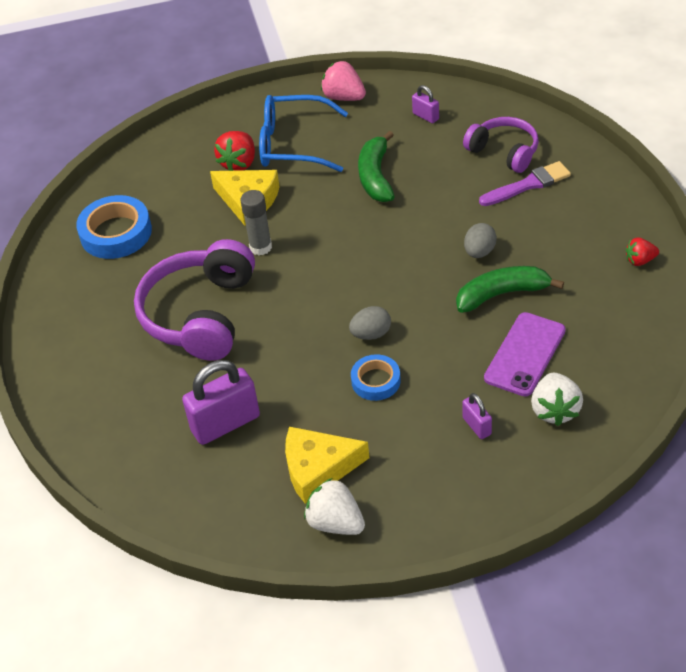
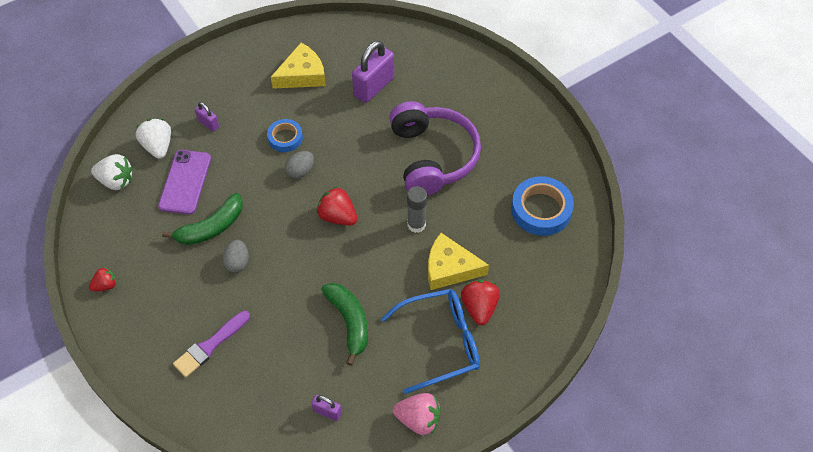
camera: 155 degrees right, 10 degrees up
white strawberry [304,478,365,535] -> white strawberry moved to [91,154,133,190]
purple headphones [463,117,539,173] -> none
none -> red strawberry [316,187,358,226]

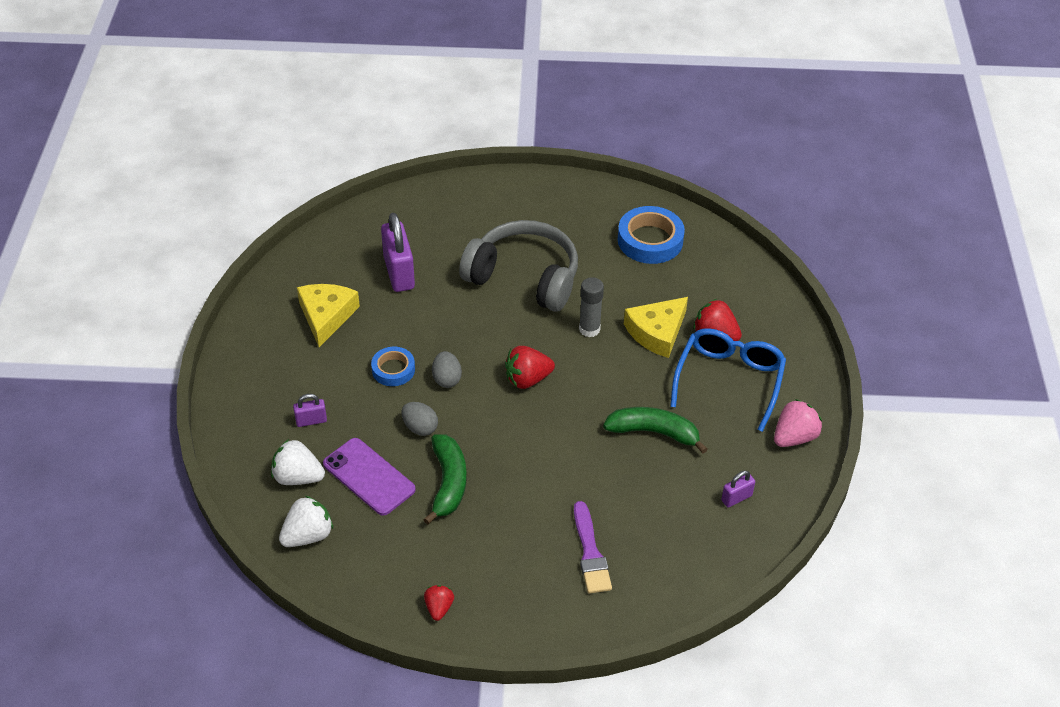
camera: 55 degrees left, 10 degrees down
grey egg [222,240,249,273] -> grey egg moved to [401,402,438,436]
purple headphones [389,101,481,196] -> grey headphones [459,220,578,312]

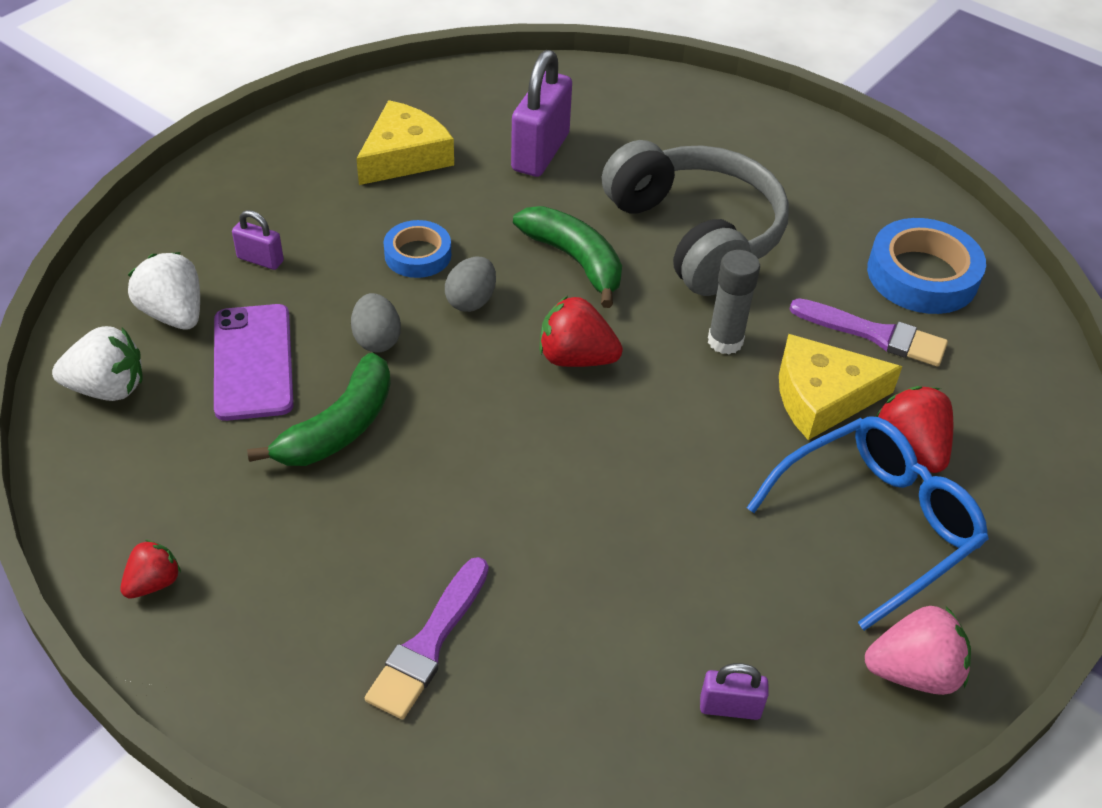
camera: 35 degrees right, 0 degrees up
green banana [603,407,708,454] -> green banana moved to [513,206,622,308]
none -> purple brush [790,298,948,367]

